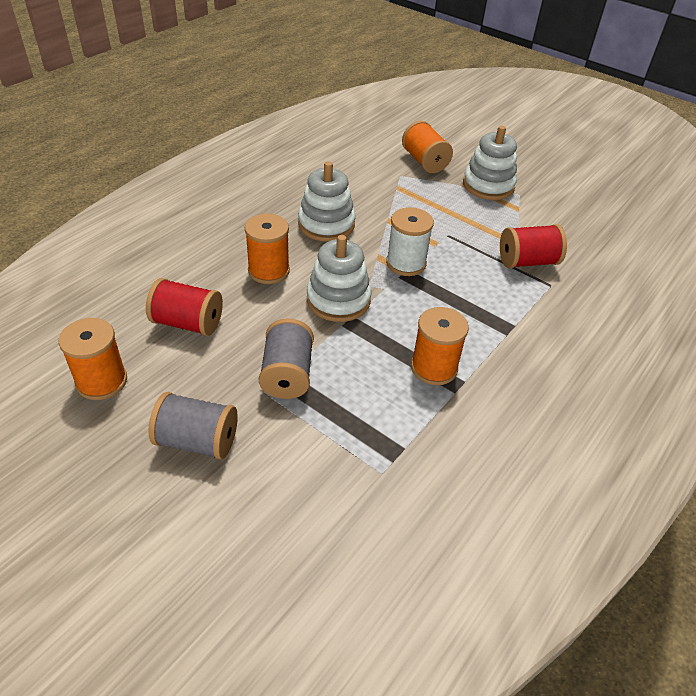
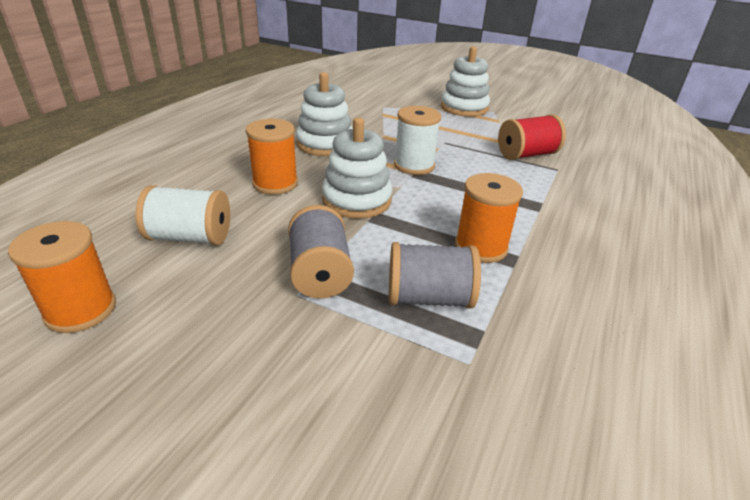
camera: 10 degrees left, 10 degrees down
red spool [146,278,223,336] -> white spool [136,185,230,246]
grey spool [148,392,238,460] -> grey spool moved to [389,242,481,308]
orange spool [402,121,453,173] -> none

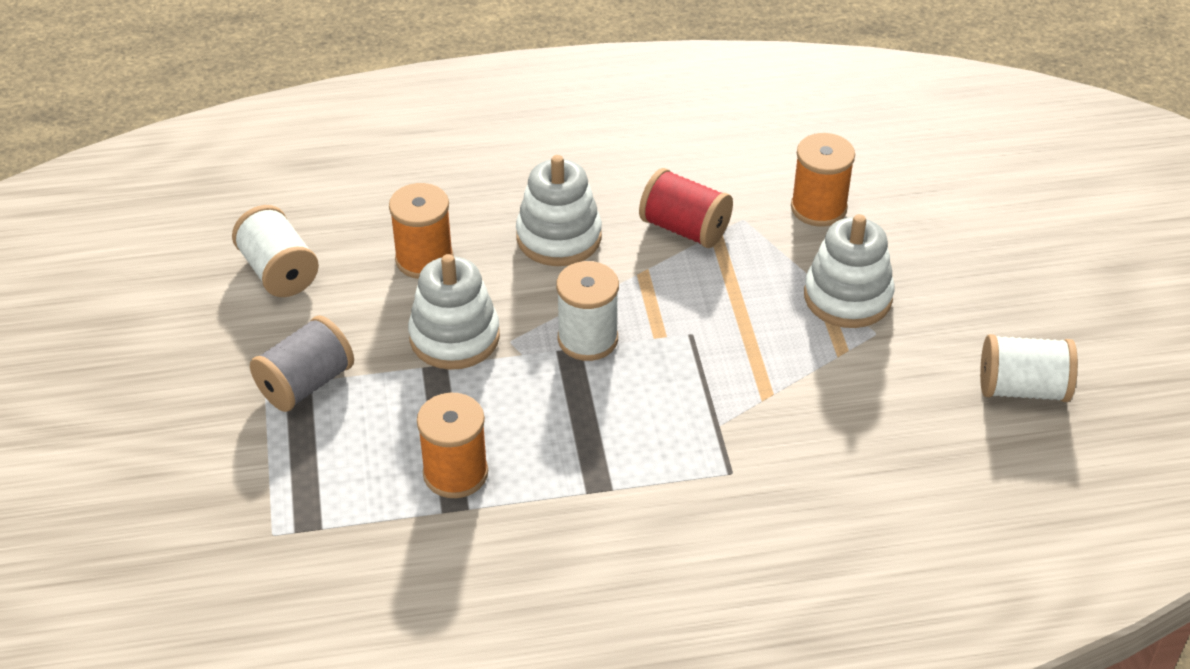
camera: 55 degrees right, 10 degrees up
orange spool [8,221,116,333] -> orange spool moved to [791,133,855,227]
grey spool [389,242,481,308] -> none
red spool [498,114,566,160] -> red spool moved to [639,168,733,248]
none -> white spool [980,334,1078,402]

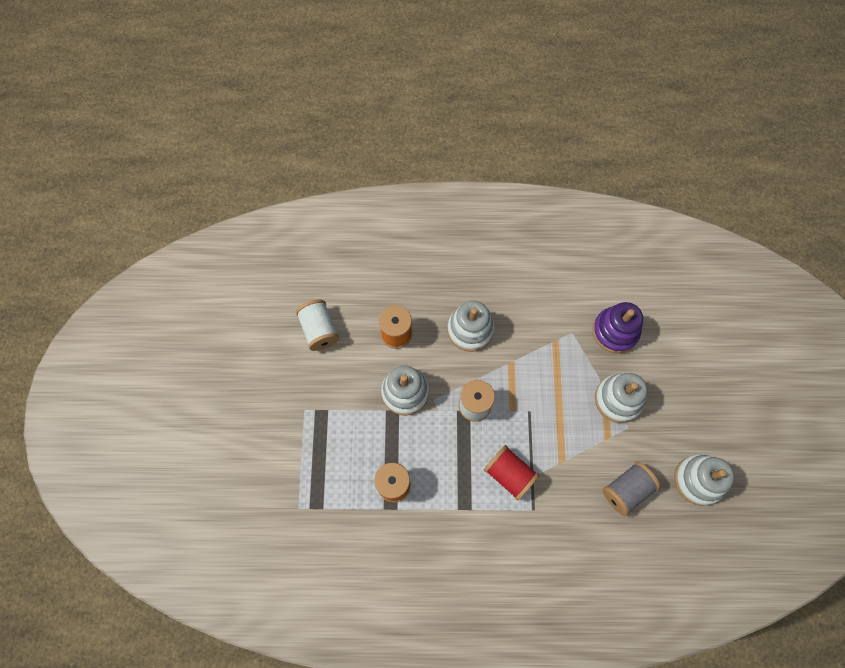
camera: 10 degrees right, 25 degrees up
grey spool [250,315,354,412] -> grey spool moved to [603,462,660,516]
red spool [639,168,733,248] -> red spool moved to [484,445,539,500]
orange spool [791,133,855,227] -> purple stacking toy [592,302,643,353]
white spool [980,334,1078,402] -> white stacking toy [674,454,735,506]

